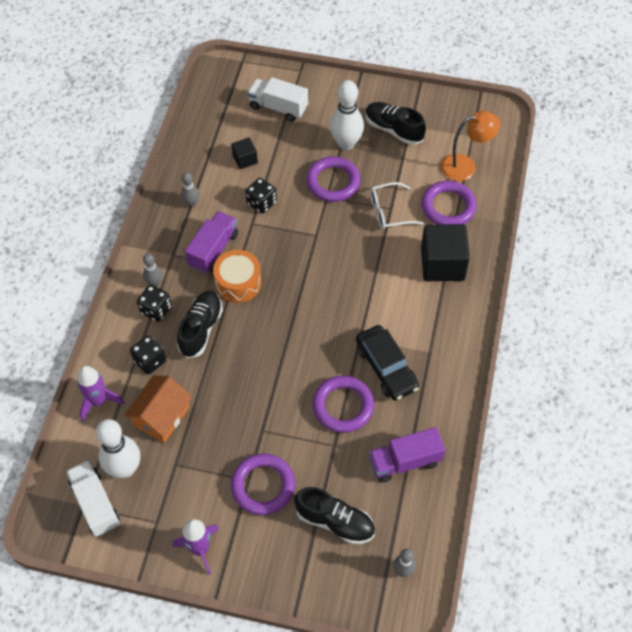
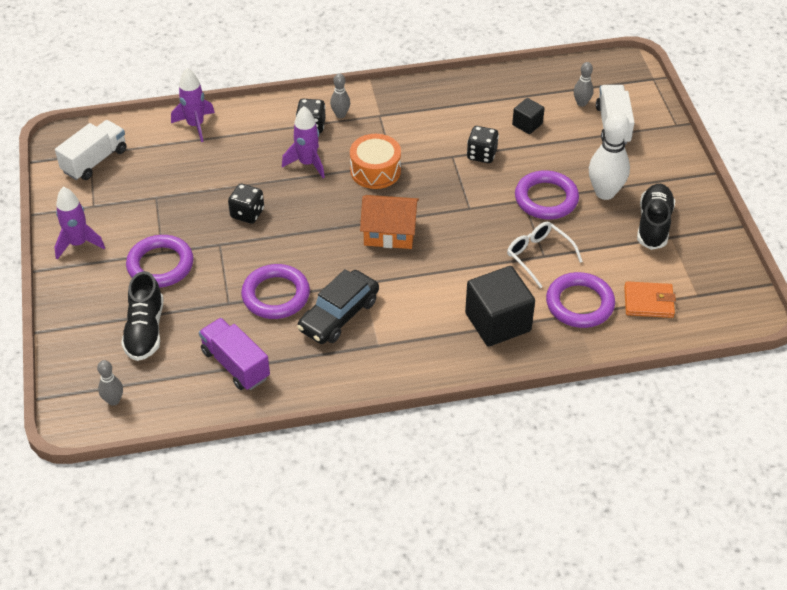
camera: 65 degrees right, 10 degrees down
white bowling pin [96,419,140,478] -> none
orange house [124,376,192,443] -> orange house moved to [360,195,419,249]
black dice [130,336,166,374] -> black dice moved to [228,184,264,224]
black shoe [177,291,223,358] -> purple rocket [282,106,325,178]
grey bowling pin [181,172,199,207] -> grey bowling pin moved to [574,62,594,107]
purple truck [185,211,238,274] -> none
orange lamp [441,111,500,181] -> orange wallet [624,281,676,318]

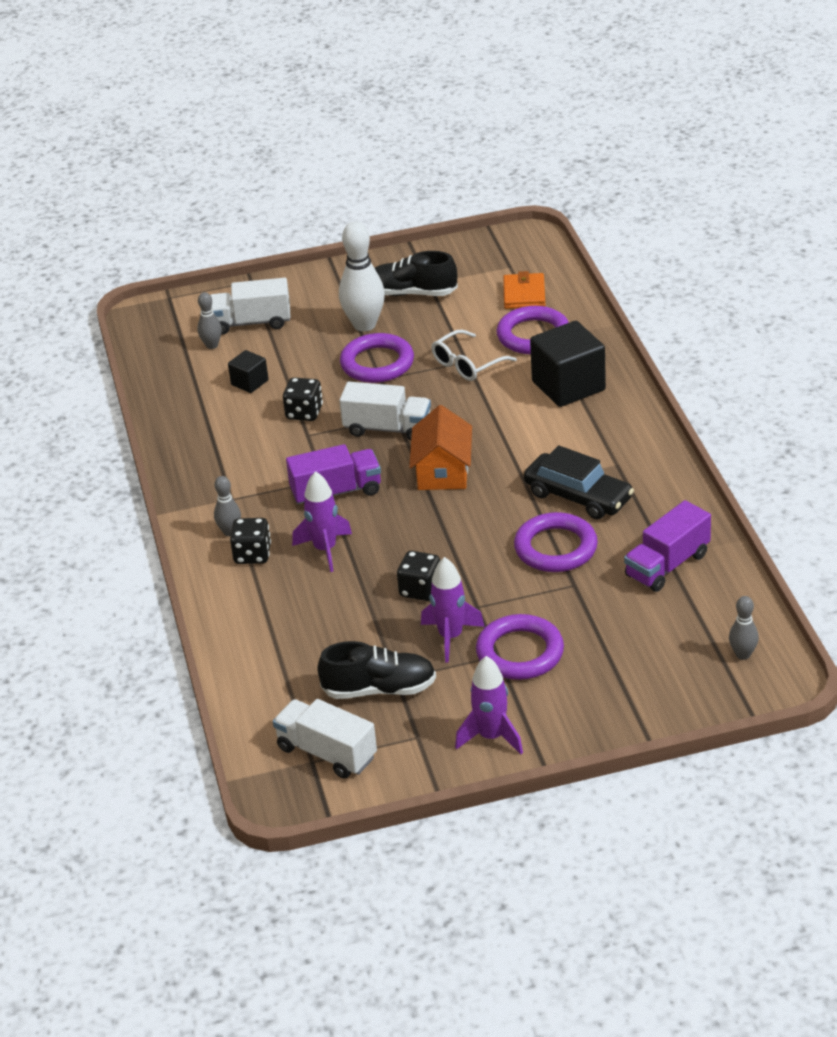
camera: 90 degrees left, 10 degrees down
black shoe [121,271,164,361] -> black shoe moved to [317,641,436,699]
purple rocket [171,68,215,142] -> purple rocket moved to [421,557,485,663]
orange drum [350,134,401,189] -> purple truck [286,444,381,504]
none -> white truck [339,382,431,441]

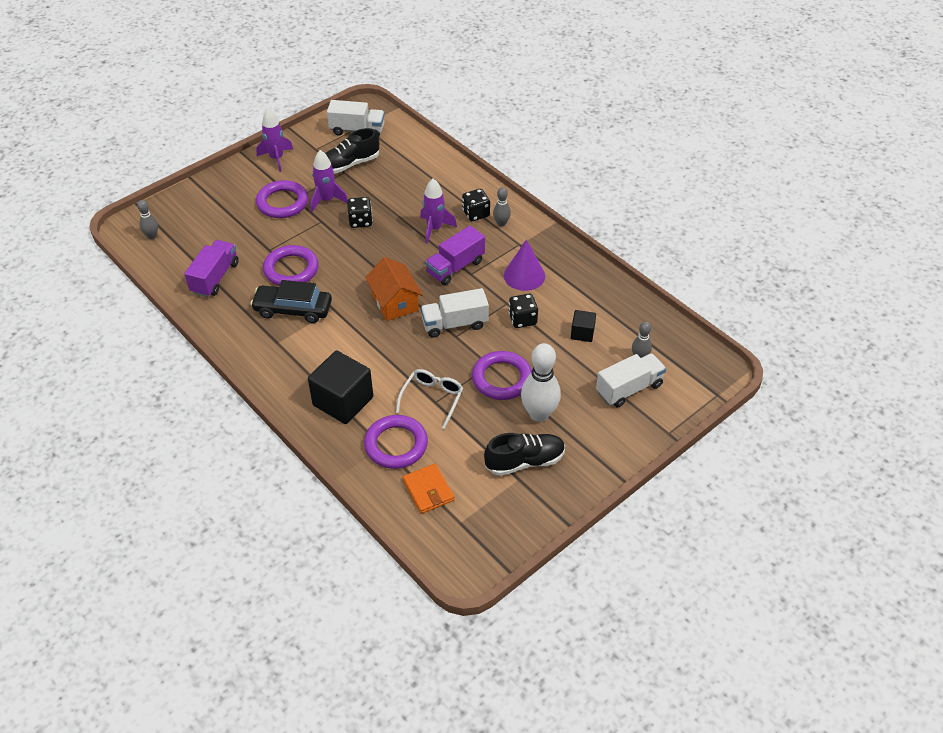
camera: 150 degrees right, 10 degrees up
none -> purple cone [504,239,545,291]

